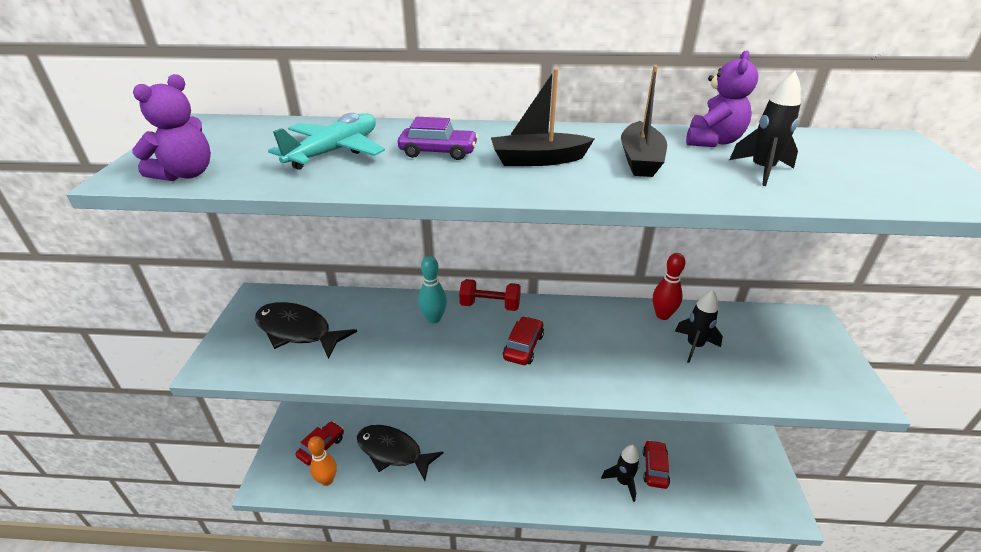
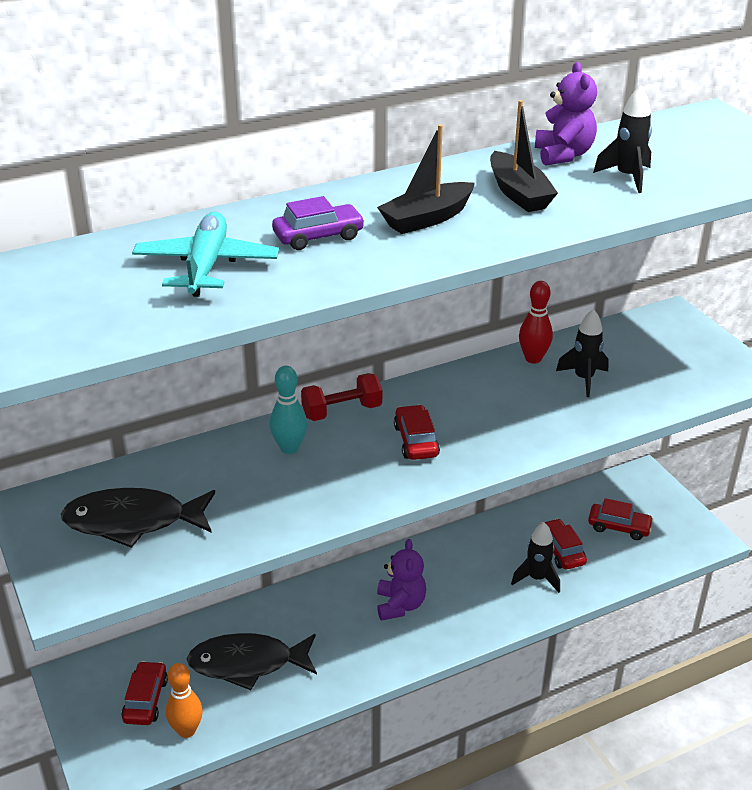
camera: 30 degrees left, 0 degrees up
purple teddy bear [132,74,211,181] -> purple teddy bear moved to [377,539,426,621]
none -> red car [588,498,654,540]

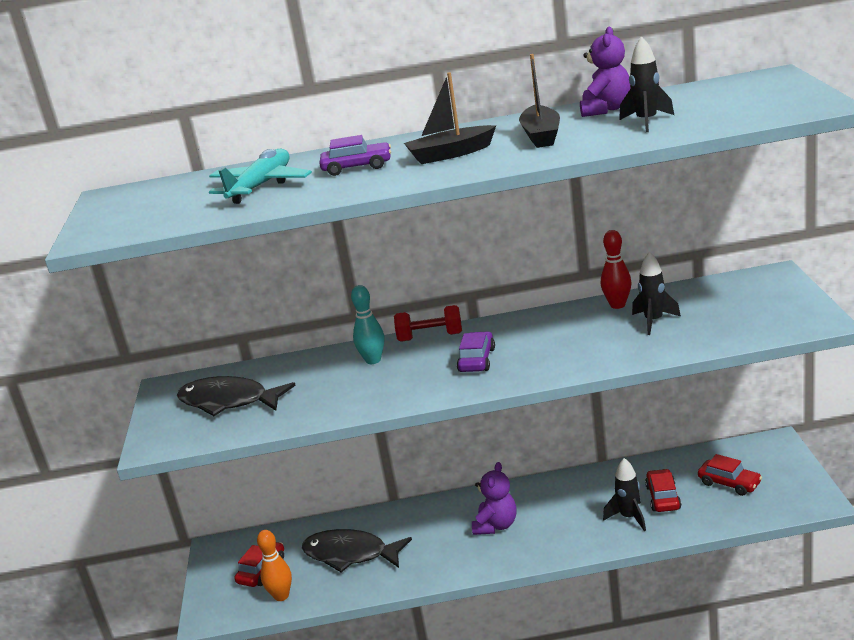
camera: 25 degrees right, 10 degrees down
red car [394,405,440,460] -> purple car [457,332,495,372]

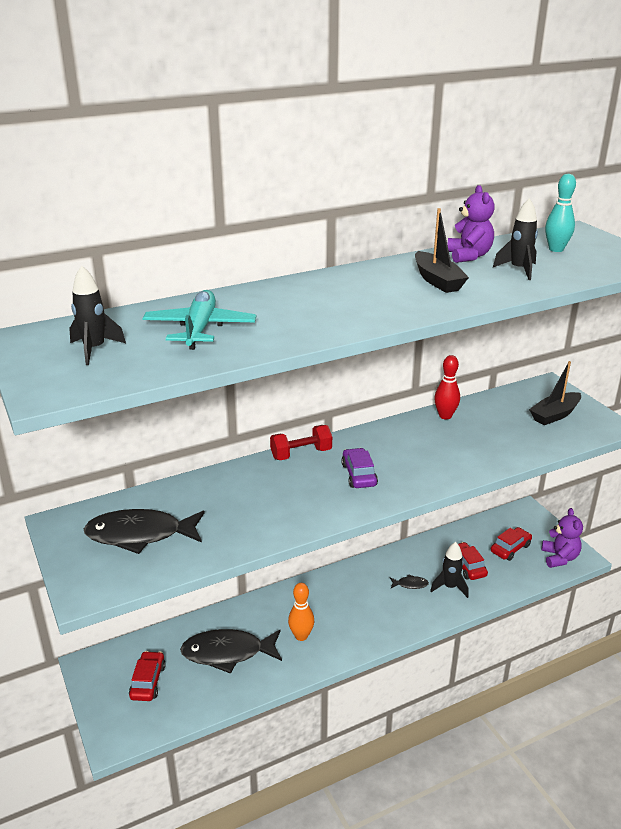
camera: 25 degrees left, 5 degrees up
orange bowling pin [257,530,292,601] -> orange bowling pin moved to [288,583,315,641]
purple car [319,135,391,176] -> none
turquoise bowling pin [351,285,384,364] -> turquoise bowling pin moved to [545,174,576,252]
black boat [404,72,496,164] -> black boat moved to [529,361,581,425]
purple teddy bear [472,462,517,535] -> purple teddy bear moved to [542,508,583,568]
black rocket [632,252,681,335] -> black rocket moved to [69,265,126,365]
red car [698,454,762,496] -> red car turned 60 degrees counterclockwise [491,527,532,561]
none -> black fish [390,574,429,589]

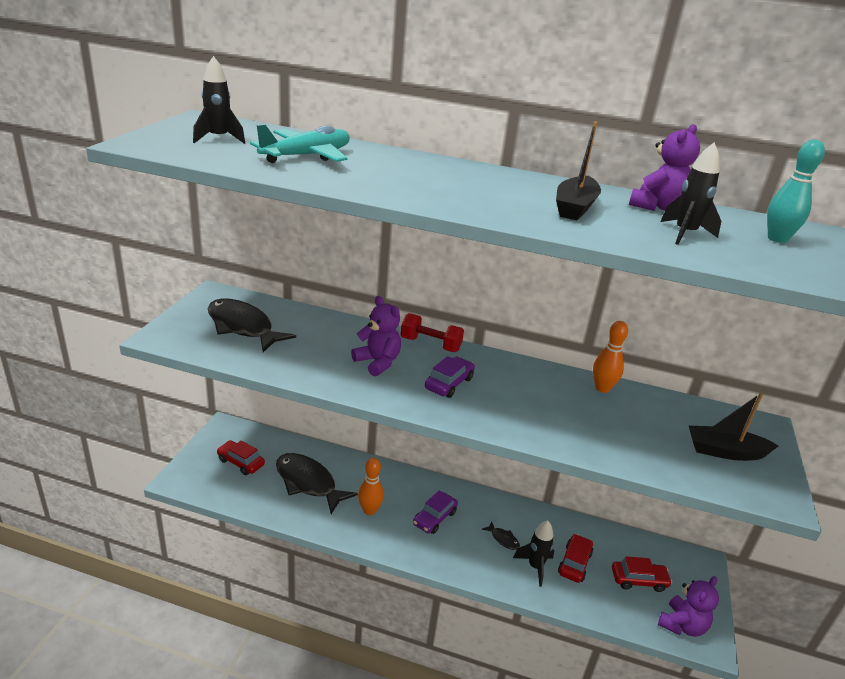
camera: 40 degrees right, 0 degrees up
red car [129,651,166,701] -> red car turned 105 degrees counterclockwise [217,440,265,475]
red bowling pin [434,355,460,419] -> orange bowling pin [593,321,628,393]
none -> purple teddy bear [351,296,401,376]
none -> purple car [413,490,458,534]

